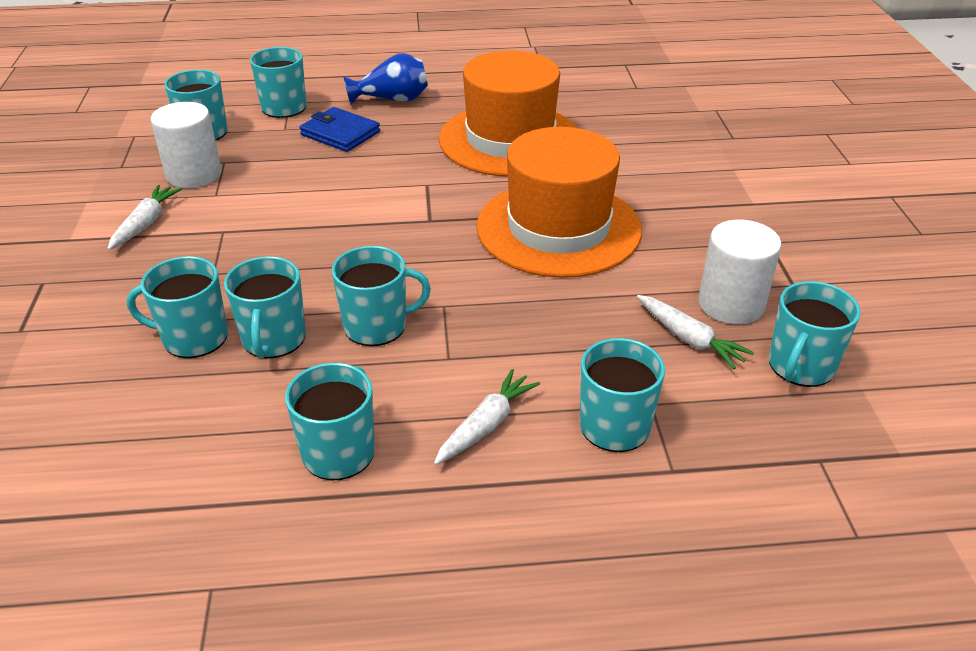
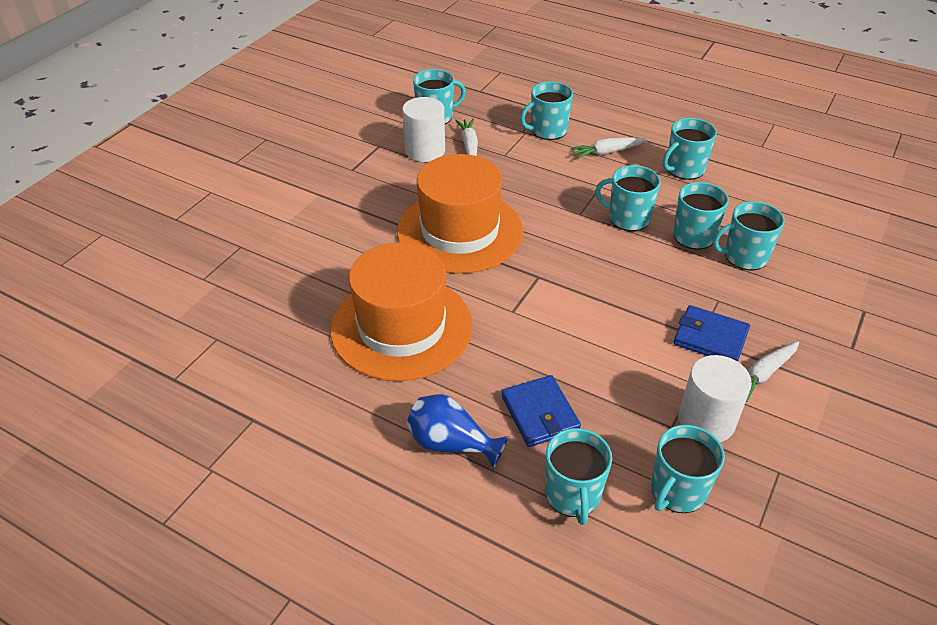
camera: 145 degrees left, 5 degrees up
turquoise mug [127,256,228,358] -> turquoise mug turned 135 degrees clockwise [713,201,785,270]
none -> blue wallet [674,305,750,362]

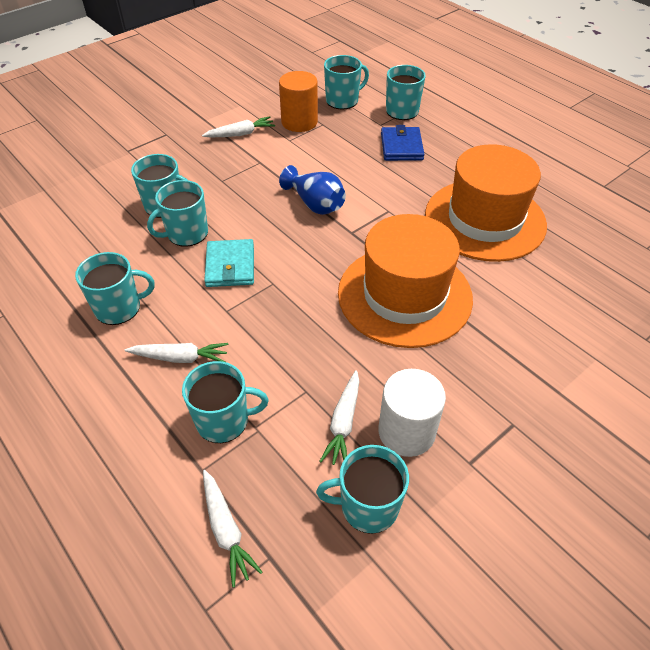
camera: 160 degrees left, 5 degrees up
blue vase [407,394,508,469] -> blue vase moved to [279,165,346,215]
turquoise mug [595,165,661,231] -> turquoise wallet [204,239,254,287]
blue wallet [674,305,750,362] -> none
white cylinder [678,355,752,442] -> orange cylinder [279,71,318,132]
none -> white carrot [203,470,262,587]

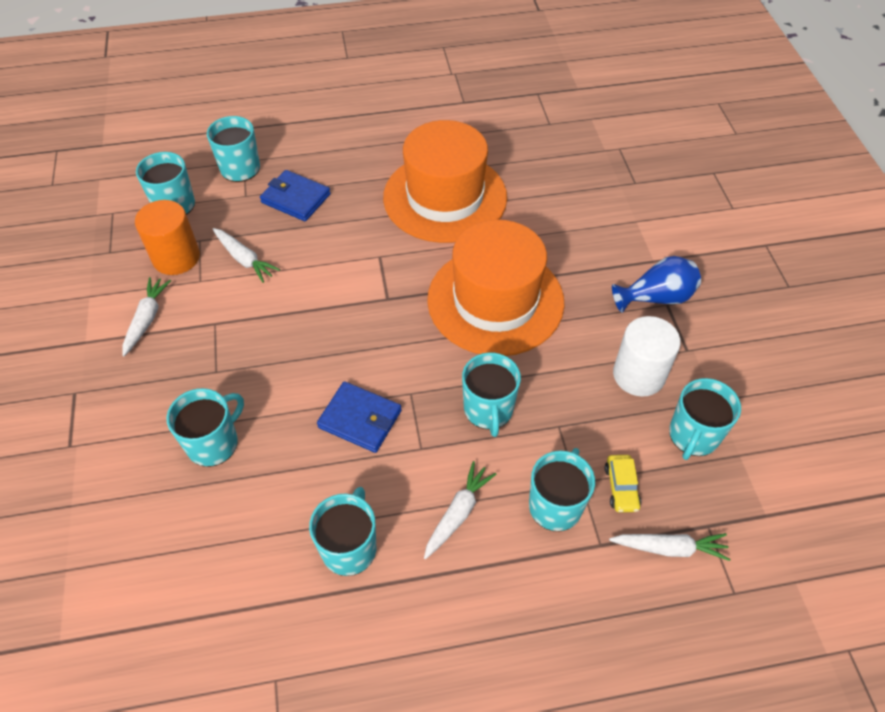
camera: 60 degrees left, 5 degrees up
turquoise mug [147,180,208,247] -> turquoise mug moved to [462,352,521,437]
turquoise wallet [204,239,254,287] -> blue wallet [317,381,402,453]
blue vase [279,165,346,215] -> blue vase moved to [612,256,701,313]
white carrot [319,370,359,465] -> white carrot moved to [213,228,280,283]
none -> yellow car [605,455,641,512]

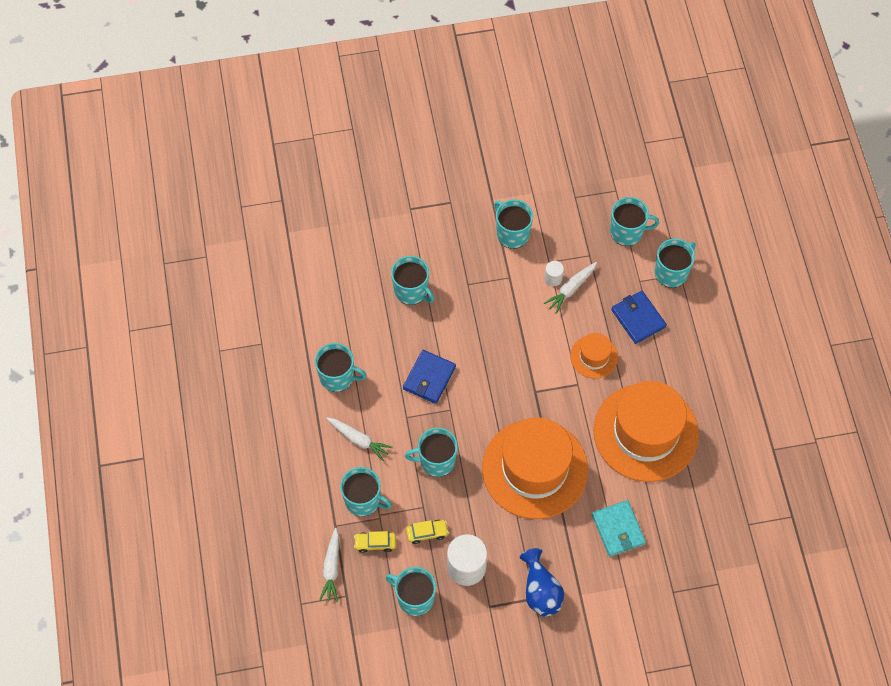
camera: 90 degrees right, 10 degrees up
white carrot [122,277,171,356] -> turquoise mug [494,199,533,249]
orange cylinder [135,200,200,275] -> none
blue wallet [260,170,331,221] -> blue wallet turned 60 degrees counterclockwise [611,291,667,344]
none -> yellow car [406,520,449,544]
none -> white cylinder [545,261,564,286]
none -> orange hat [570,333,618,379]
none -> turquoise wallet [592,500,646,557]

